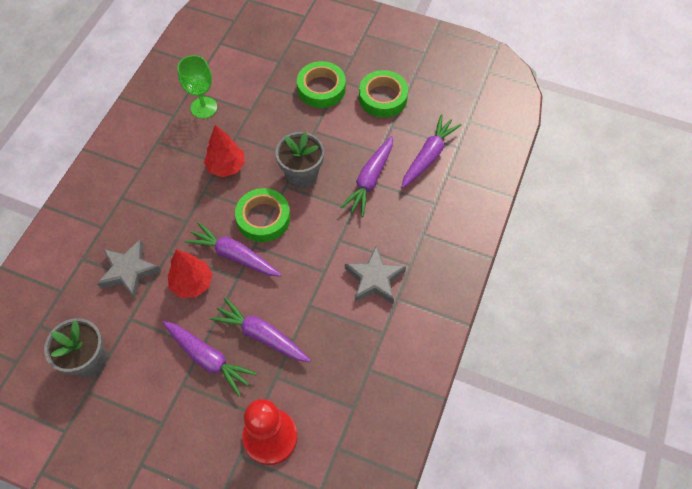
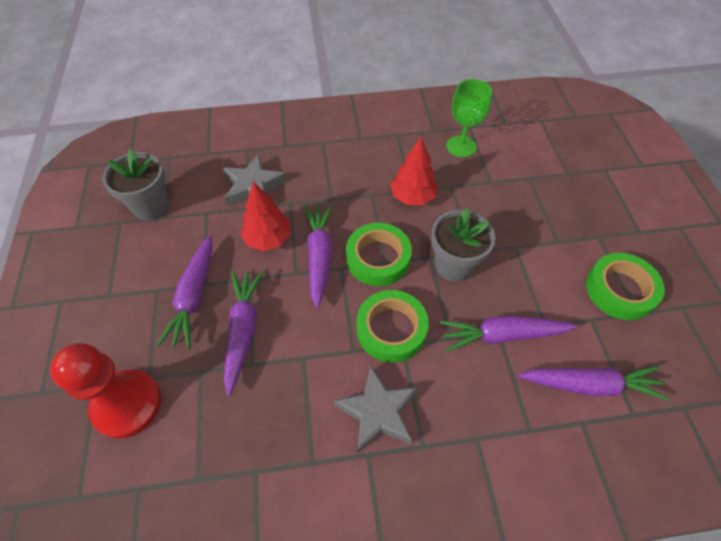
camera: 60 degrees right, 5 degrees down
green tape [297,61,346,108] -> green tape moved to [356,290,429,363]

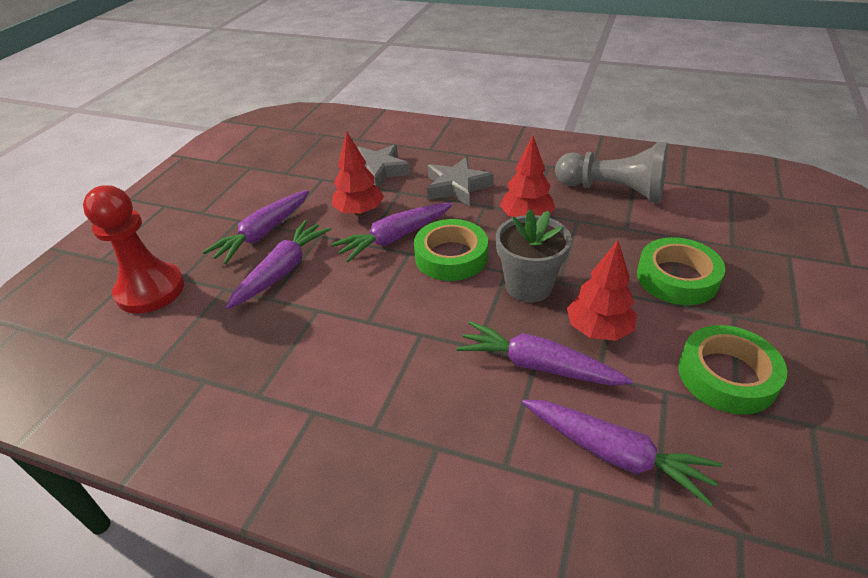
camera: 30 degrees right, 15 degrees down
grey flower pot [102,149,169,220] -> none
purple carrot [304,205,333,309] -> purple carrot turned 150 degrees counterclockwise [331,203,453,262]
grey star [334,366,418,453] -> grey star moved to [427,157,494,206]
green tape [356,290,429,363] -> green tape moved to [637,237,725,305]
green goblet [447,79,492,157] -> grey pawn [555,142,668,203]
none -> red tree [567,240,637,341]

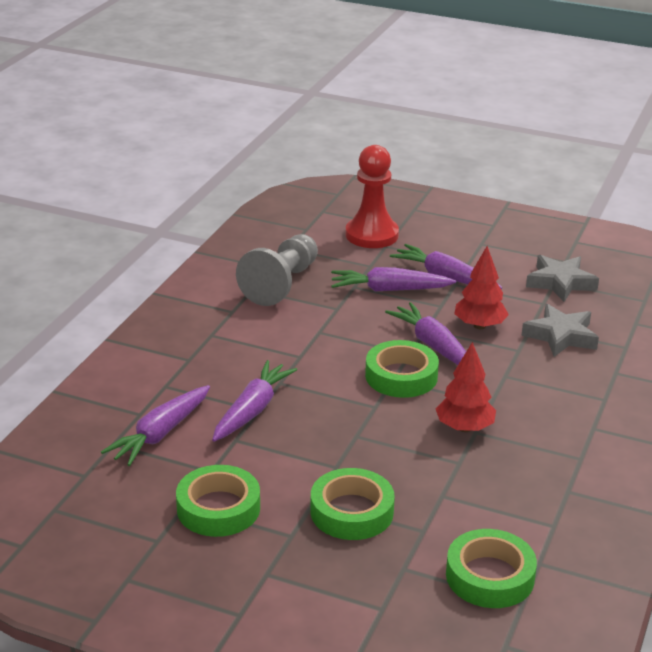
camera: 90 degrees right, 10 degrees down
purple carrot [226,220,331,309] -> purple carrot turned 150 degrees clockwise [331,267,456,291]
grey star [427,157,494,206] -> grey star moved to [526,255,599,302]
grey flower pot [496,209,572,302] -> none
grey pawn [555,142,668,203] -> grey pawn moved to [236,234,318,306]
red tree [567,240,637,341] -> none
none -> green tape [446,529,537,608]

